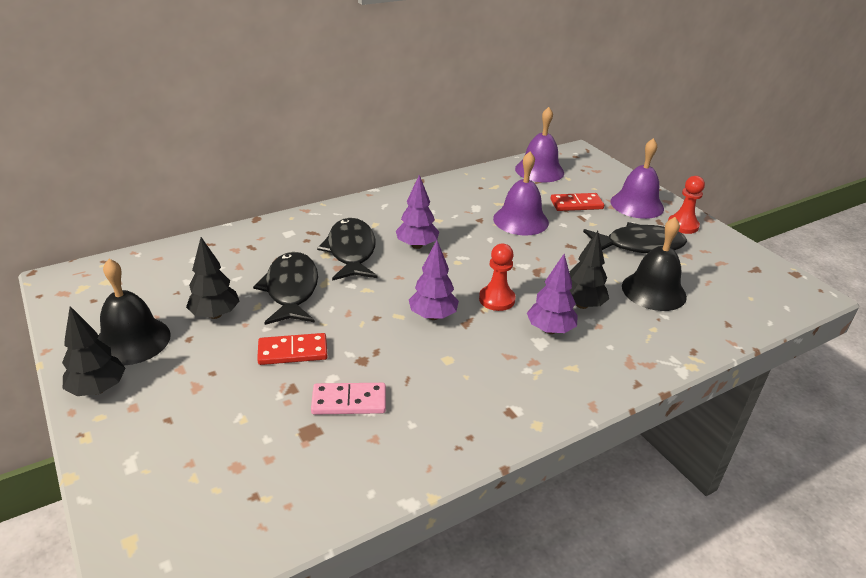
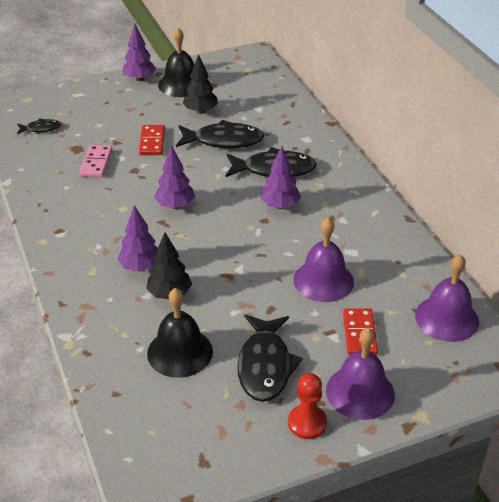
camera: 100 degrees right, 5 degrees up
black tree [62,306,126,396] -> purple tree [123,24,156,81]
red pawn [479,244,516,311] -> none
none -> black fish [17,118,61,134]

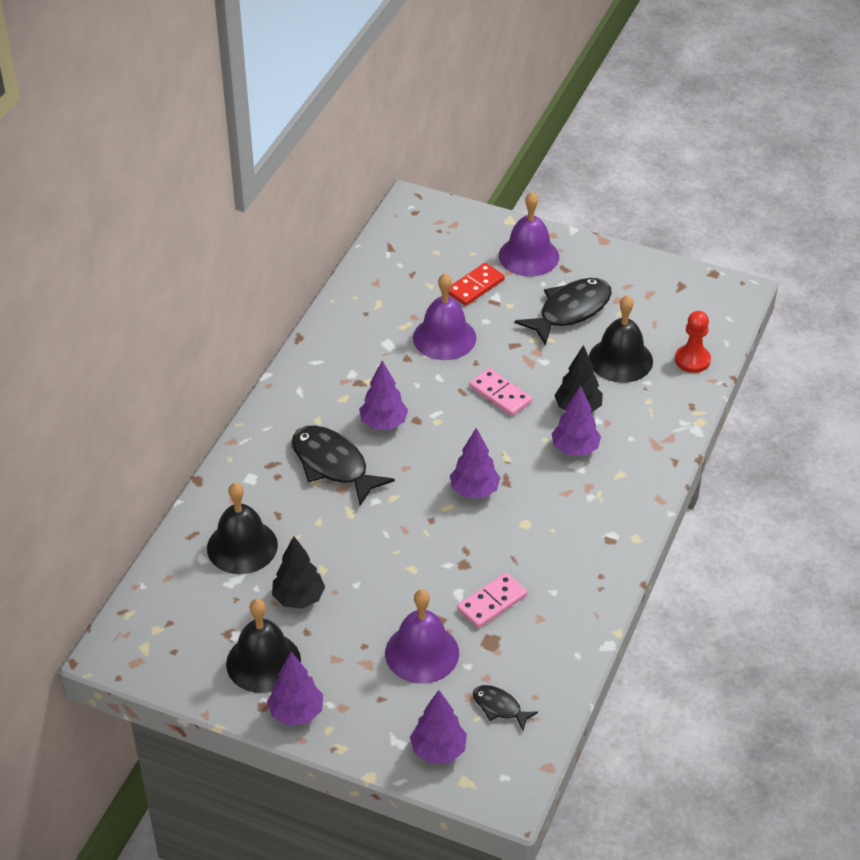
camera: 135 degrees left, 5 degrees up
red domino [139,125,165,155] -> none
black fish [176,120,264,148] -> none
red pawn [288,373,327,439] -> red pawn moved to [675,311,711,373]
purple bell [415,254,479,342] -> purple bell moved to [385,589,459,684]
none -> black bell [207,482,278,574]
none -> purple tree [410,690,467,764]
none -> pink domino [469,368,532,416]

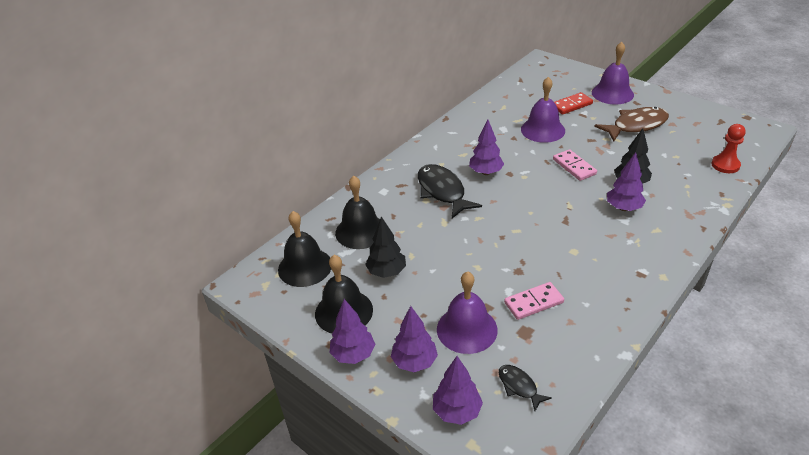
camera: 20 degrees right, 5 degrees down
purple tree [450,428,500,498] -> purple tree moved to [391,306,438,372]
black fish [515,278,612,346] -> brown fish [594,107,669,141]
black bell [589,295,653,383] -> black bell moved to [278,211,331,287]

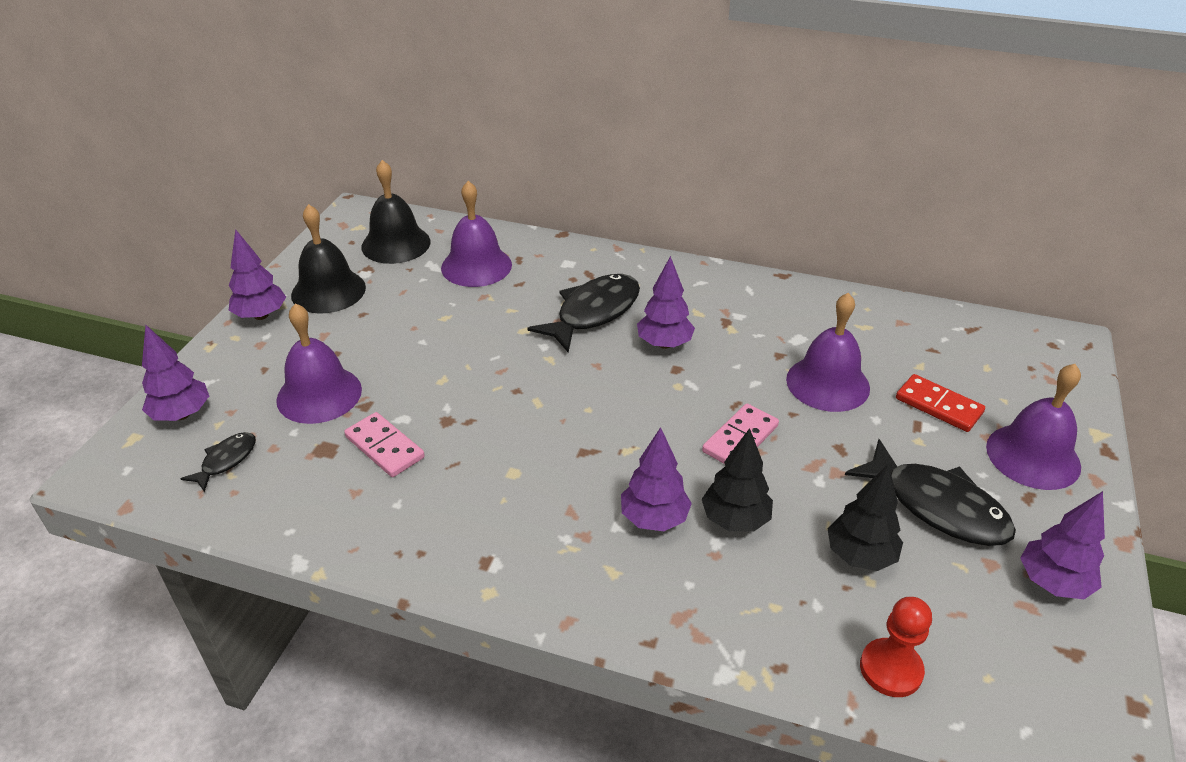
camera: 65 degrees right, 0 degrees up
black bell [335,176,380,249] -> purple bell [441,181,512,287]
black tree [365,217,406,278] -> black tree moved to [827,465,903,571]
purple tree [391,306,438,372] -> purple tree moved to [1020,491,1105,599]
brown fish [594,107,669,141] -> black fish [845,439,1016,546]

